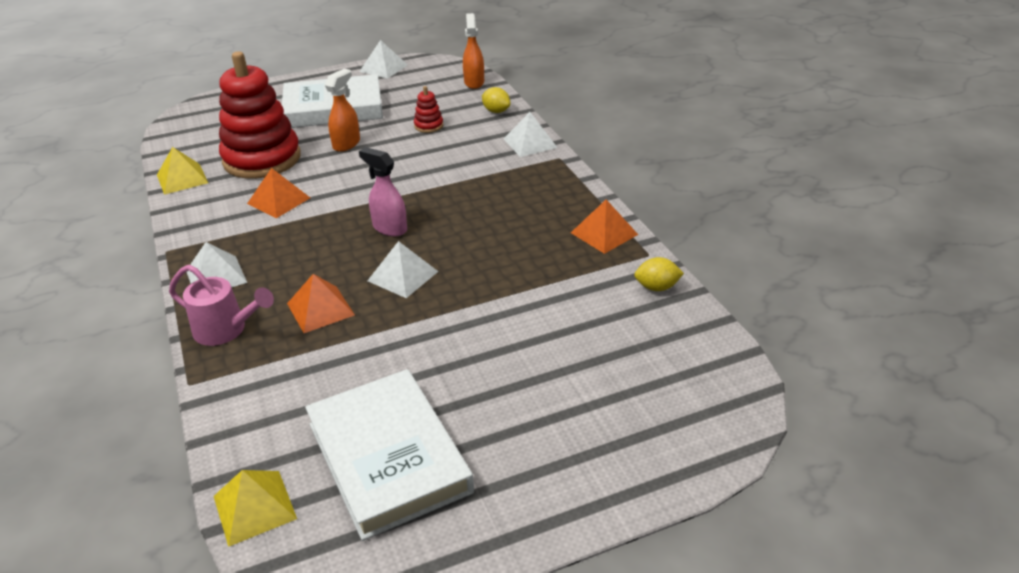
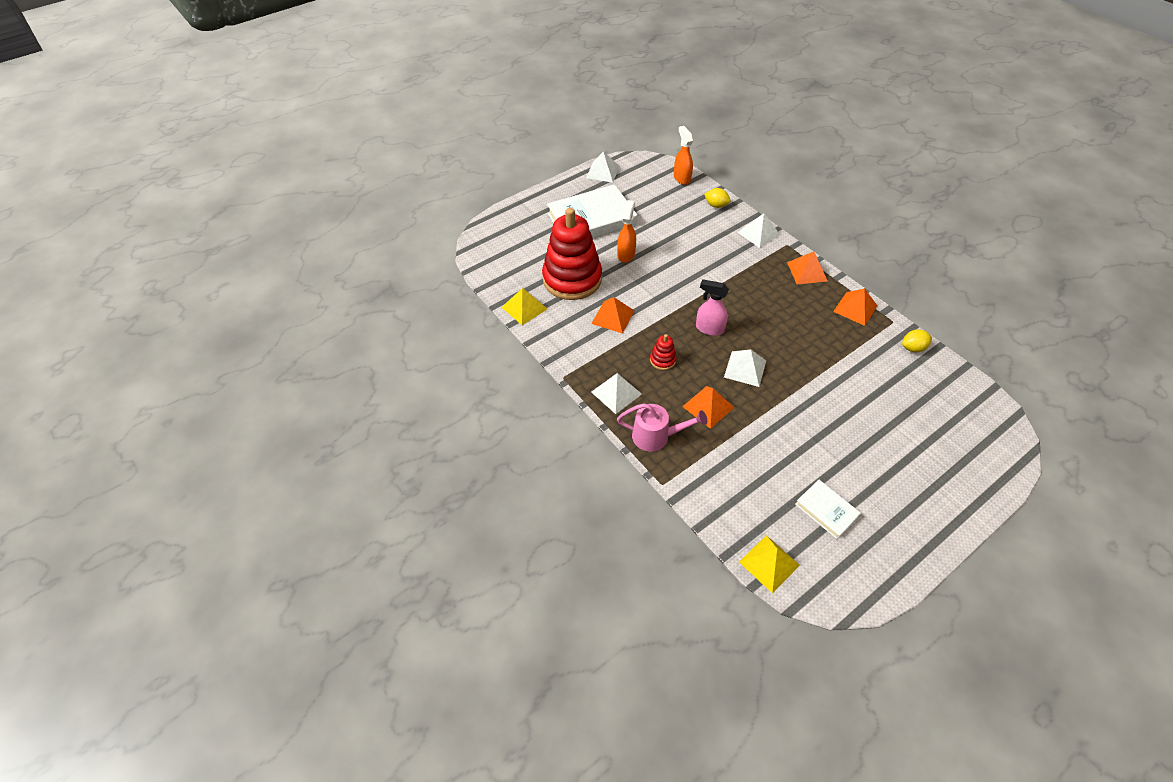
camera: 15 degrees left, 15 degrees up
white book [305,369,474,541] -> white book [795,480,861,539], size x0.49
red stacking toy [414,86,443,133] -> red stacking toy moved to [650,334,676,370]
none -> orange pyramid [787,252,828,284]

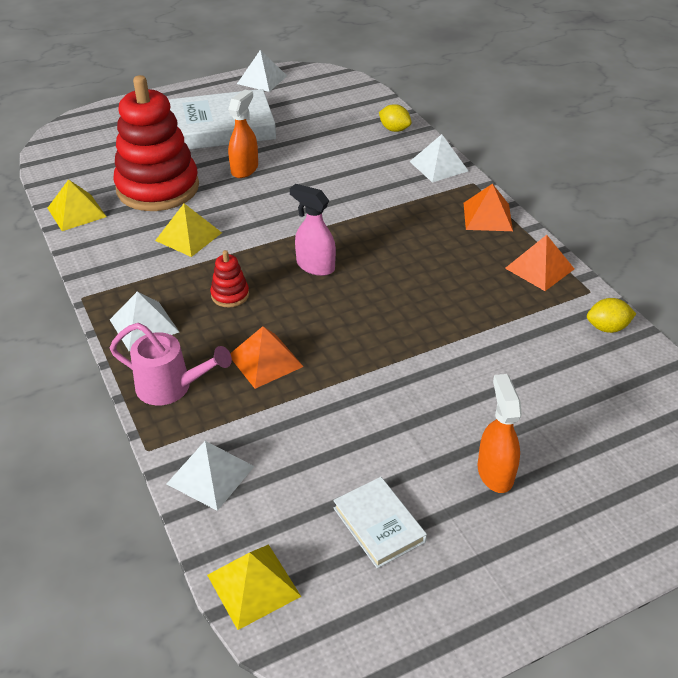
camera: 10 degrees right, 10 degrees down
orange pyramid [591,297,635,334] -> yellow pyramid [155,204,222,257]
orange spray bottle [674,126,693,185] -> orange spray bottle moved to [478,374,522,493]
white pyramid [724,349,766,387] -> white pyramid moved to [167,441,254,511]

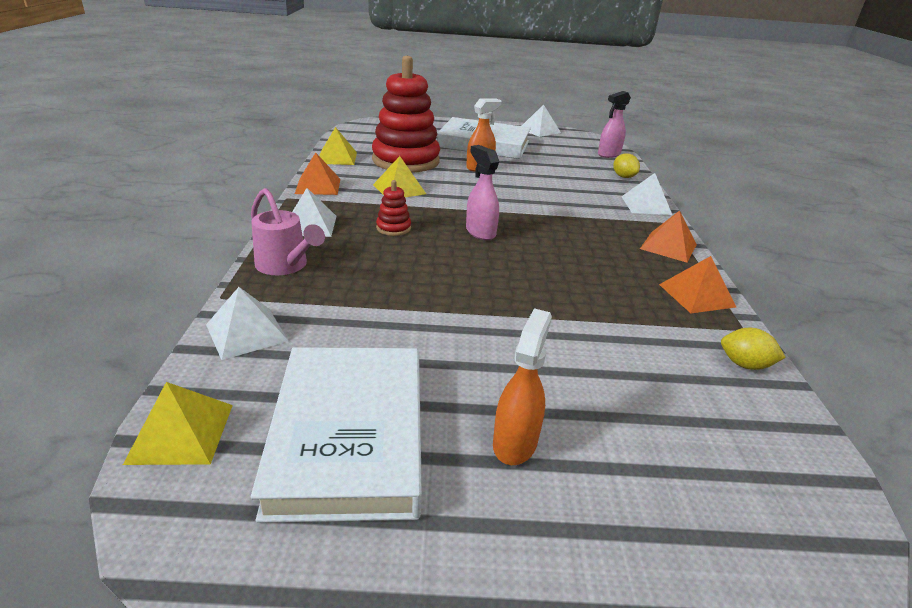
camera: 25 degrees right, 10 degrees down
orange pyramid [230,326,304,389] -> orange pyramid moved to [295,152,340,195]
white book [333,477,427,569] -> white book [251,347,422,523], size x2.03
none -> pink spray bottle [598,91,631,158]

